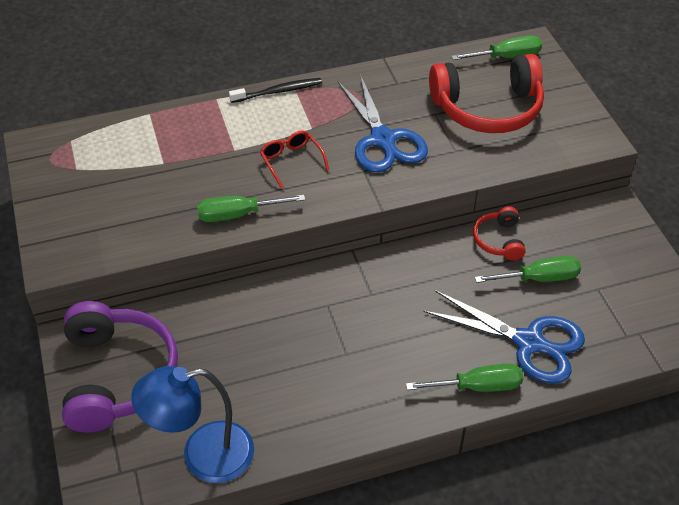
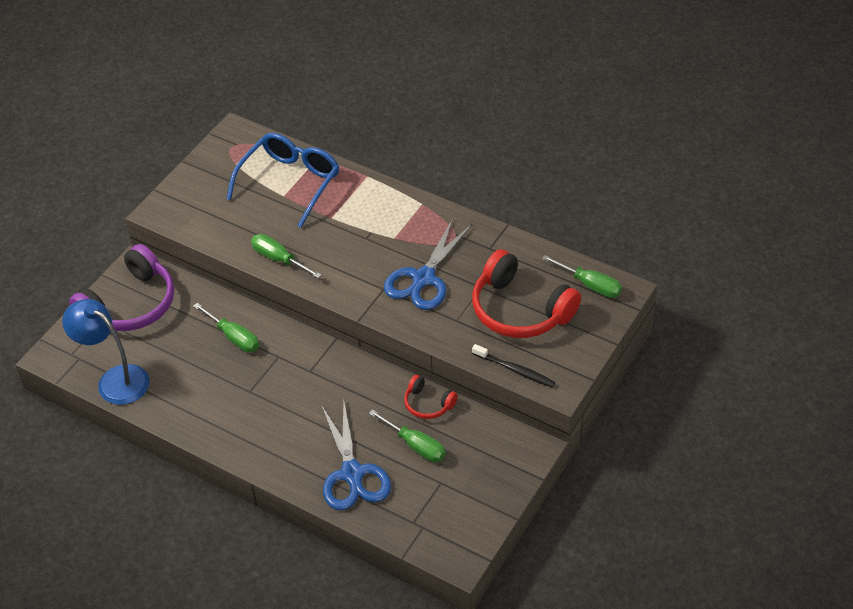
camera: 50 degrees right, 0 degrees up
black toothbrush [229,78,322,103] -> black toothbrush moved to [472,344,555,388]
red glasses [260,131,329,189] -> none
green screwdriver [406,364,523,392] -> green screwdriver moved to [193,303,259,352]
red headphones [473,206,526,260] -> red headphones turned 105 degrees counterclockwise [404,375,458,419]
none -> blue glasses [227,133,339,228]

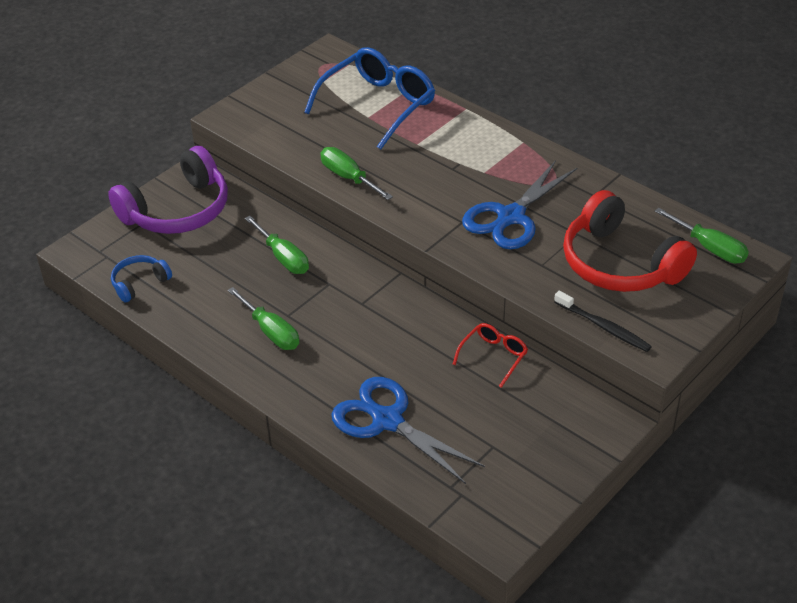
camera: 10 degrees right, 5 degrees down
blue lamp [62,299,150,405] -> blue headphones [111,255,172,302]
blue scissors [321,403,391,511] -> blue scissors turned 135 degrees clockwise [331,377,485,484]
green screwdriver [369,409,446,462] -> green screwdriver moved to [227,287,299,350]
red headphones [404,375,458,419] -> red glasses [453,323,528,388]

